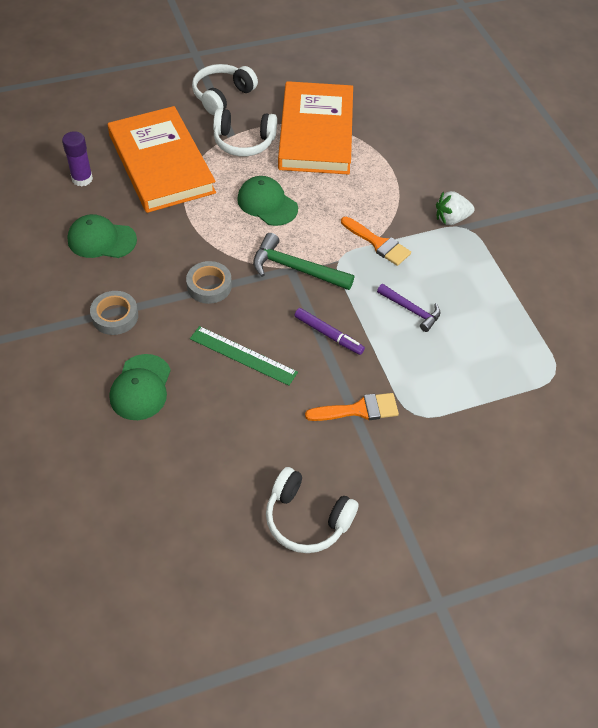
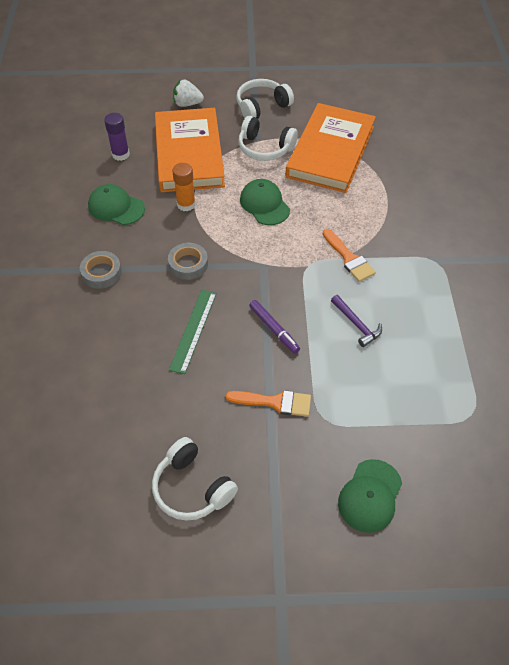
camera: 20 degrees right, 0 degrees up
green cap [110,354,171,420] -> green cap moved to [338,459,402,533]
green ruler [190,326,298,386] -> green ruler turned 60 degrees clockwise [169,290,217,374]
green hammer [253,233,354,290] -> none
white strawberry [436,191,475,225] -> white strawberry moved to [173,79,204,107]
none -> orange glue stick [172,163,196,212]

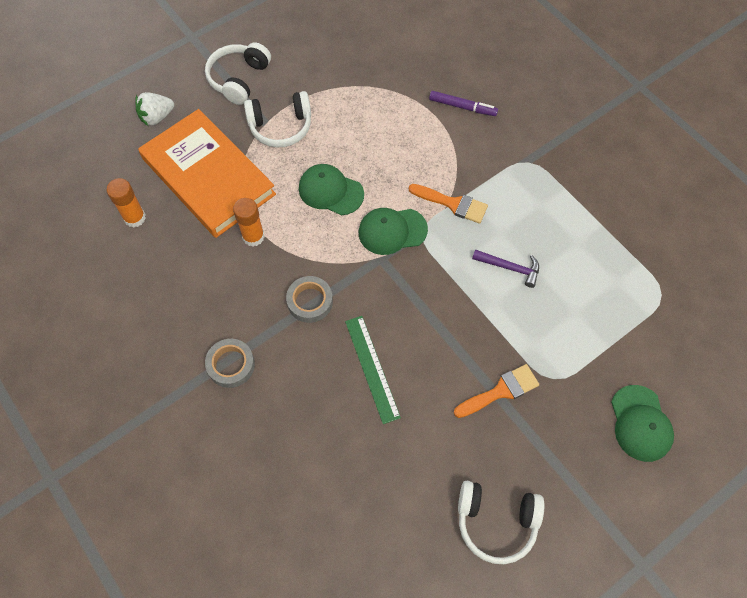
camera: 35 degrees left, 10 degrees up
green cap [88,184,145,225] -> green cap moved to [359,208,428,255]
purple glue stick [104,113,130,161] -> orange glue stick [107,178,146,228]
purple marker [249,300,300,354] -> purple marker moved to [429,91,498,116]
orange book [285,103,376,193] -> none

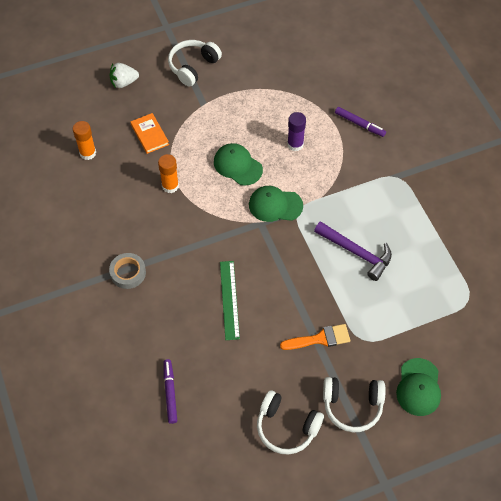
camera: 15 degrees right, 5 degrees down
orange book [138,109,276,238] -> orange book [130,113,169,154], size x0.42
white headphones [244,91,311,147] -> white headphones moved to [323,377,385,433]
grey tape [286,276,333,323] -> none
orange brush [409,184,488,224] -> none
purple hammer [472,249,539,288] -> purple hammer [314,221,392,281], size x1.55
none -> purple marker [163,359,177,424]
none -> purple glue stick [287,112,306,151]

